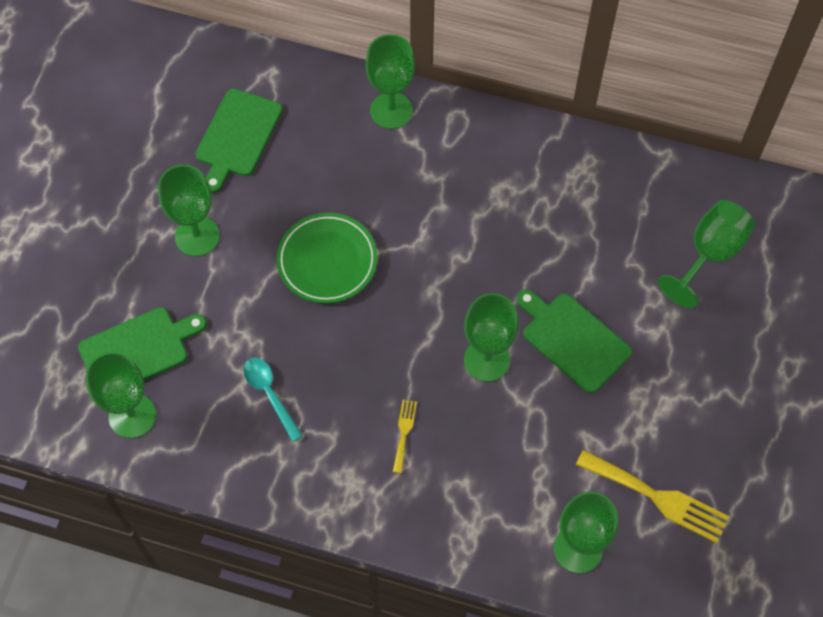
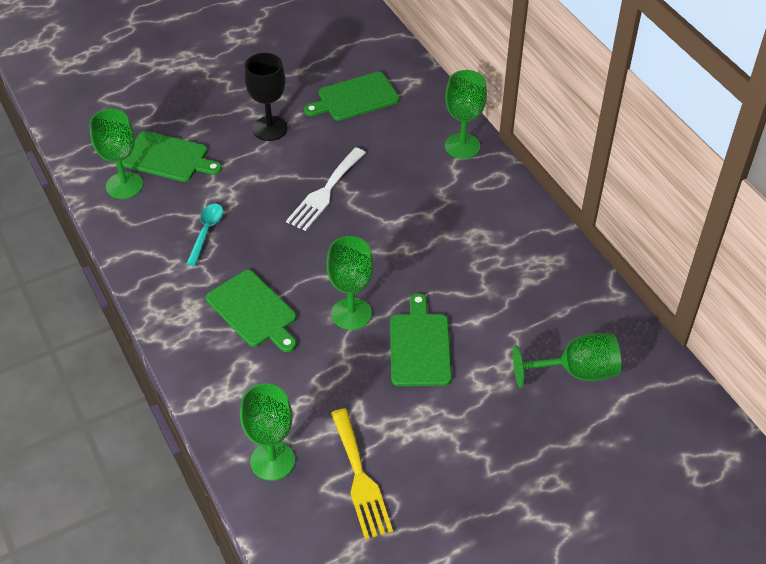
camera: 45 degrees right, 15 degrees down
green goblet [158,165,220,257] -> black goblet [244,53,288,141]
green plate [276,213,377,304] -> white fork [286,147,366,231]
yellow fork [393,400,417,473] -> green cutting board [206,270,297,352]

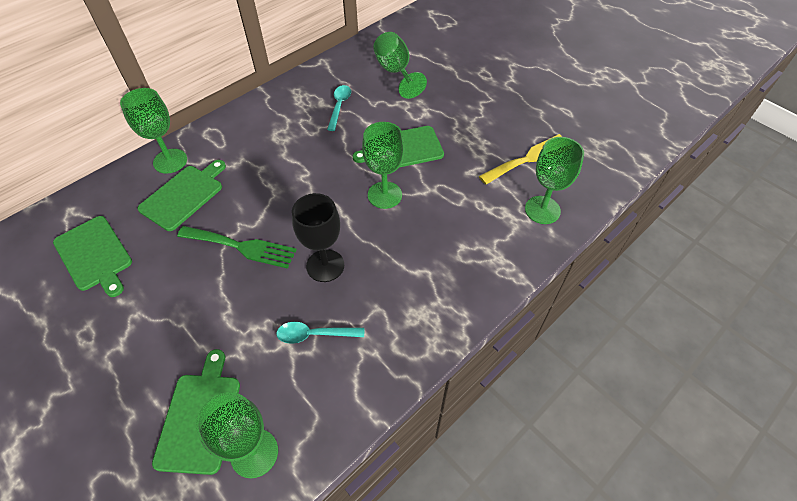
camera: 105 degrees left, 5 degrees up
green cutting board [206,270,297,352] -> green cutting board moved to [137,160,226,231]
black goblet [244,53,288,141] -> black goblet moved to [292,193,344,282]
white fork [286,147,366,231] -> green fork [177,226,297,269]
none -> turquoise spoon [327,85,351,131]

